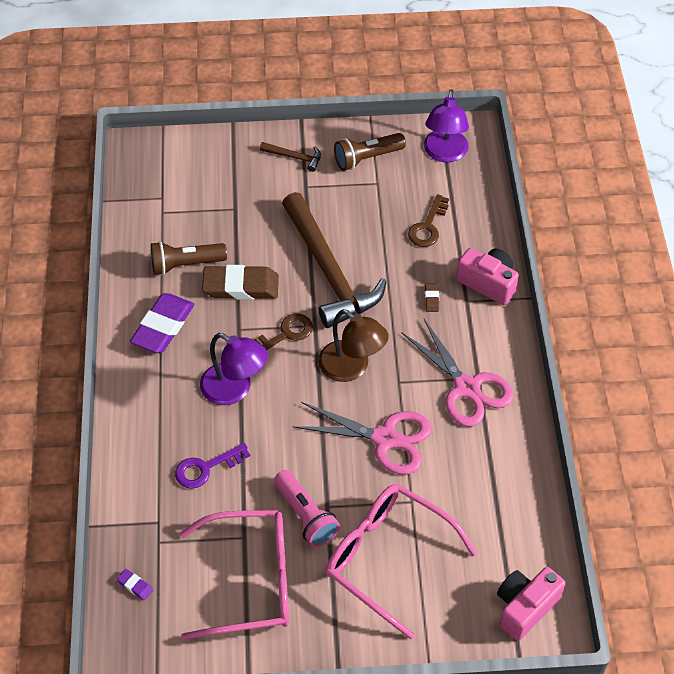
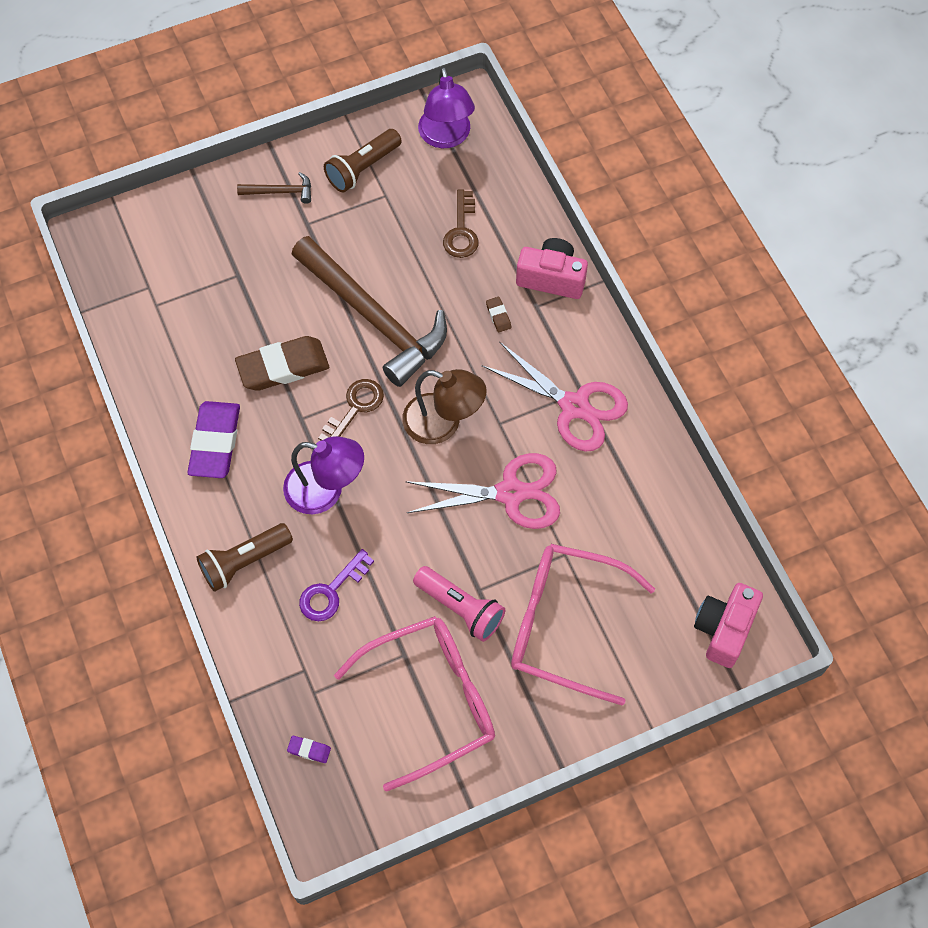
camera: 20 degrees left, 10 degrees up
brown flashlight [151,241,227,275] -> brown flashlight moved to [196,523,293,592]

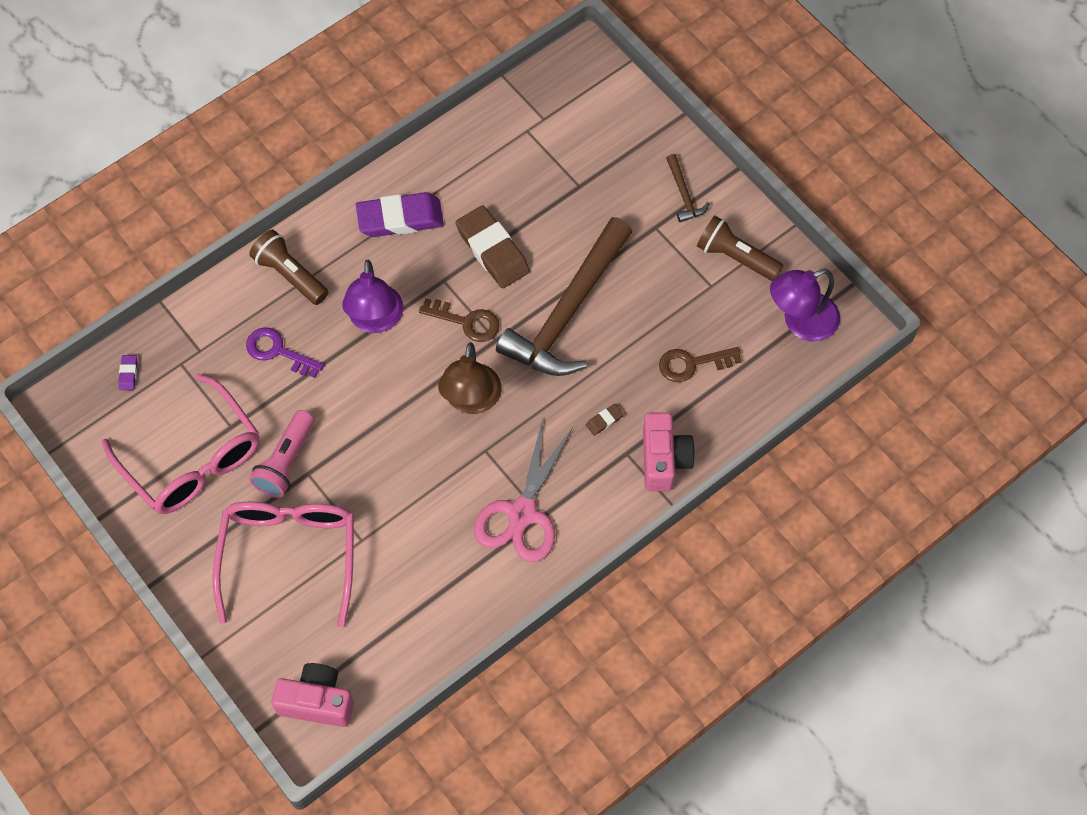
camera: 75 degrees right, 0 degrees up
pink scissors [405,453,560,529] -> none

